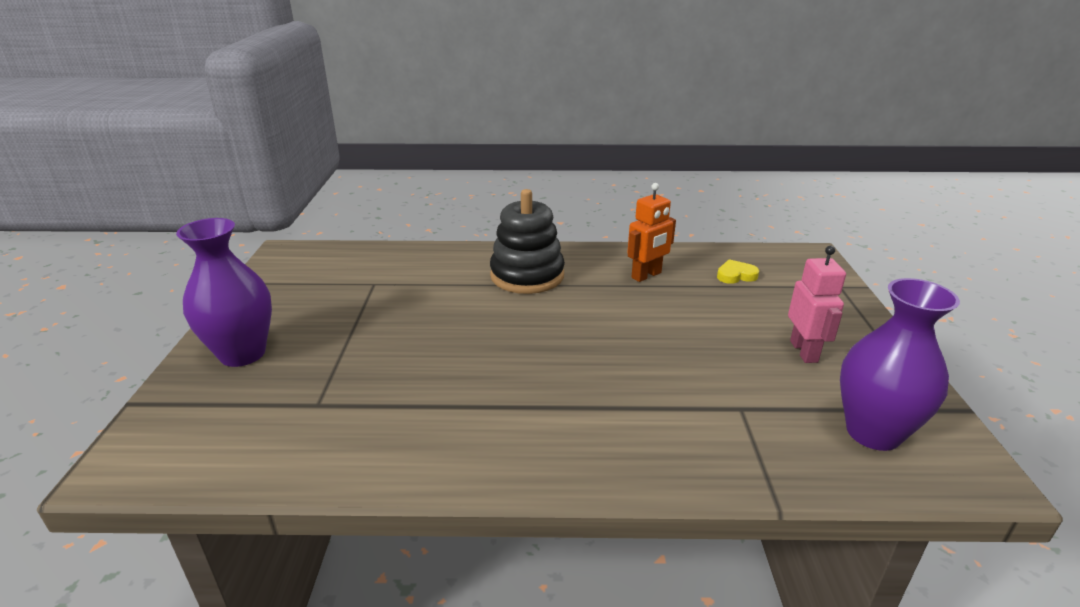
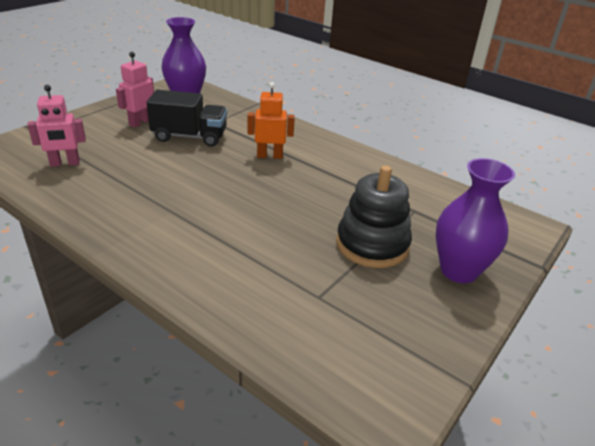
camera: 145 degrees left, 5 degrees up
black stacking toy [490,189,565,294] -> black stacking toy moved to [336,165,412,268]
orange robot [627,183,676,282] -> orange robot moved to [248,82,295,159]
yellow heart [717,259,759,284] -> pink robot [27,85,86,167]
none -> black truck [147,90,227,147]

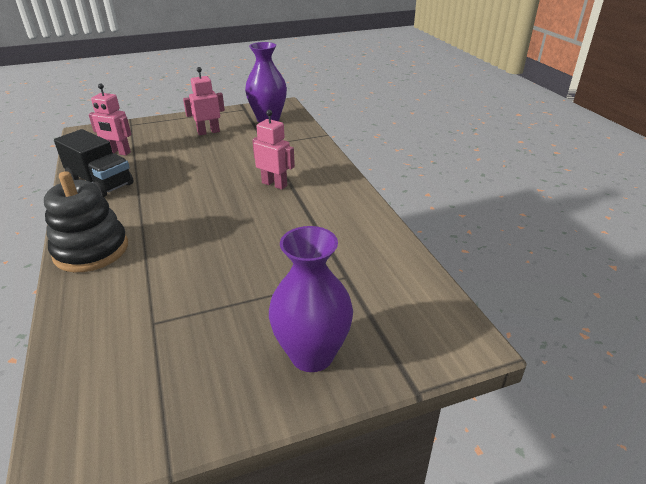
camera: 35 degrees right, 0 degrees up
black truck [147,90,227,147] -> black truck moved to [54,129,133,197]
orange robot [248,82,295,159] -> pink robot [252,110,295,190]
black stacking toy [336,165,412,268] -> black stacking toy moved to [44,171,128,272]

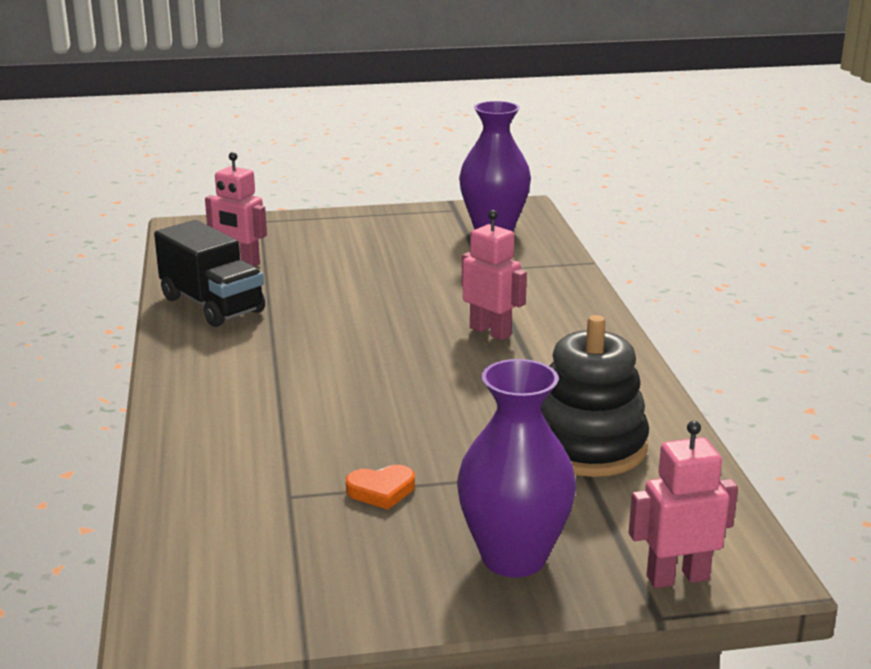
camera: 10 degrees right, 10 degrees down
black stacking toy [44,171,128,272] -> black stacking toy moved to [541,315,649,477]
pink robot [183,67,225,135] -> pink robot moved to [629,421,738,588]
none -> orange heart [346,465,415,509]

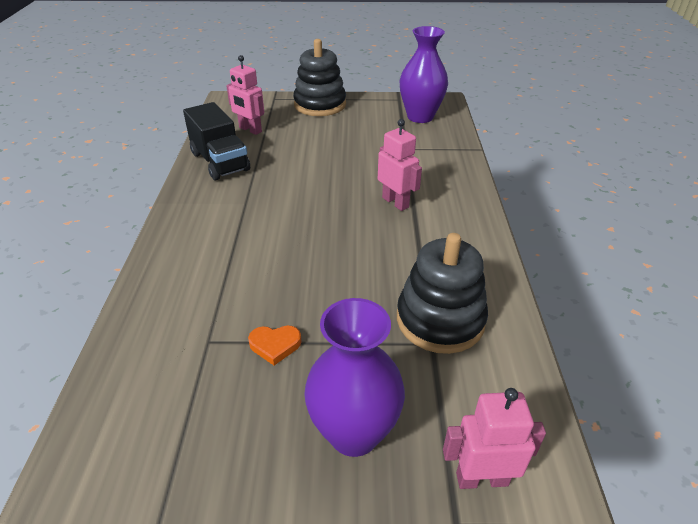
camera: 10 degrees right, 15 degrees up
none -> black stacking toy [293,39,346,116]

